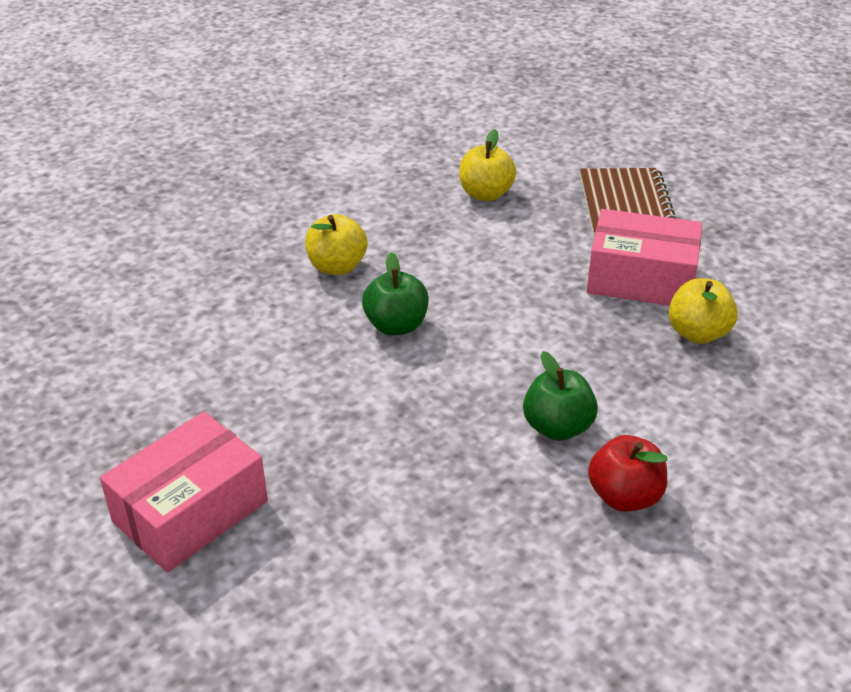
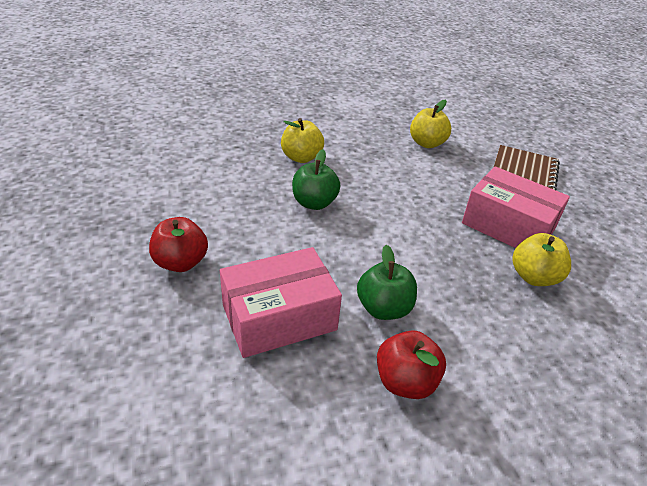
camera: 20 degrees right, 0 degrees up
pink box [100,411,268,573] -> pink box moved to [220,247,342,358]
none -> red apple [149,217,208,272]

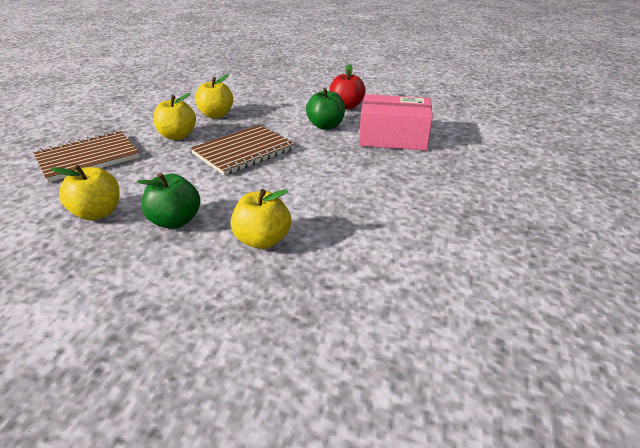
camera: 145 degrees left, 5 degrees down
red apple [149,217,208,272] -> none
green apple [292,149,340,210] -> green apple moved to [137,173,201,229]
pink box [462,166,570,248] -> yellow apple [153,93,196,140]
none -> brown notebook [191,125,295,175]

